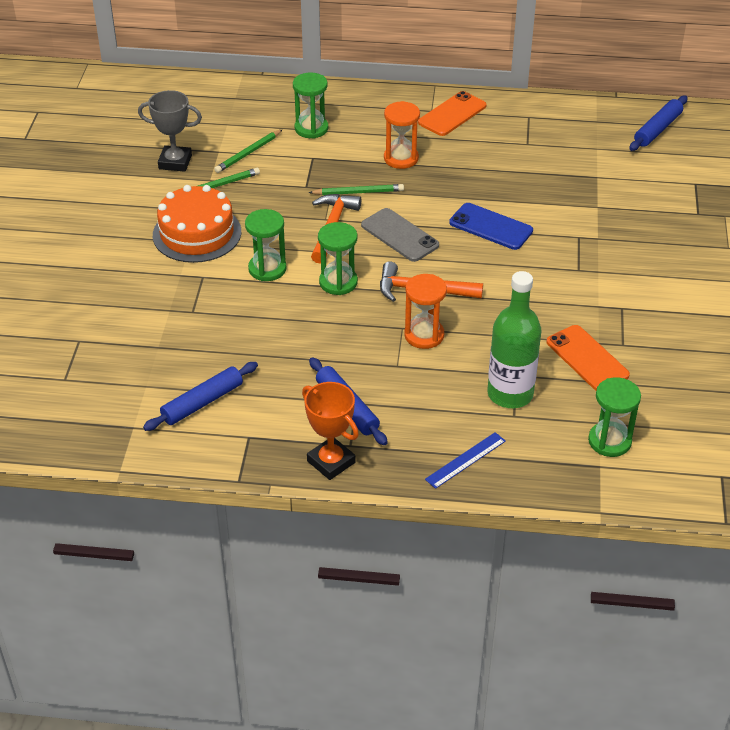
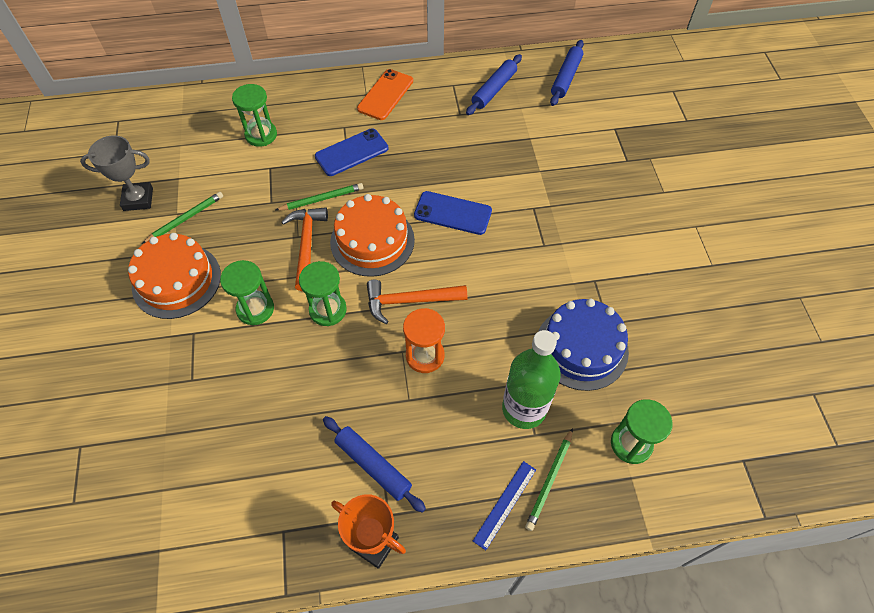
camera: 15 degrees left, 15 degrees up
blue rolling pin [143,362,258,431] -> blue rolling pin moved to [466,54,522,115]
green pencil [214,129,283,173] -> green pencil moved to [525,428,573,531]
grey phone [361,208,439,262] -> orange cake [330,194,415,277]
orange hourglass [384,101,420,169] -> blue phone [315,128,388,176]
orange phone [546,325,630,390] -> blue cake [538,299,629,391]

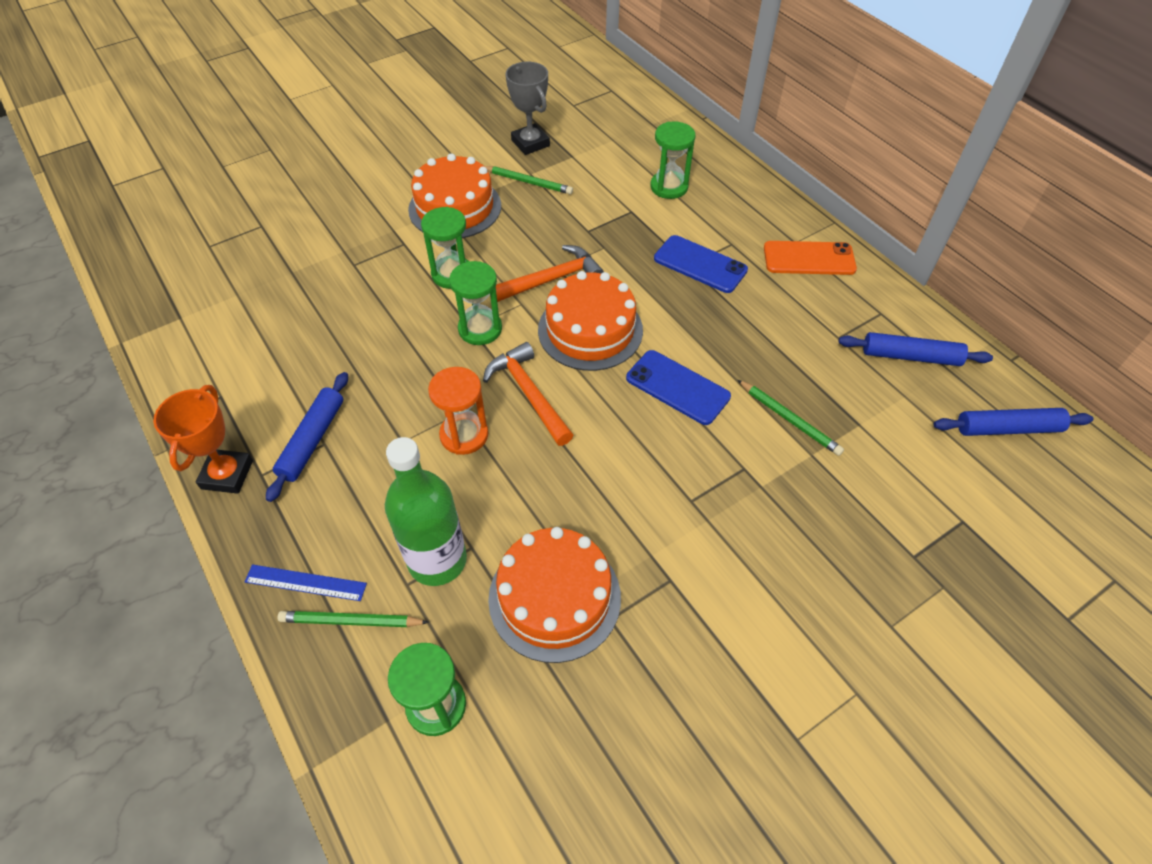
camera: 65 degrees right, 5 degrees down
green pencil [276,183,363,211] -> green pencil moved to [738,380,844,456]
blue phone [414,191,492,235] -> blue phone turned 45 degrees counterclockwise [626,350,731,425]
blue cake [538,299,629,391] -> orange cake [488,527,621,663]

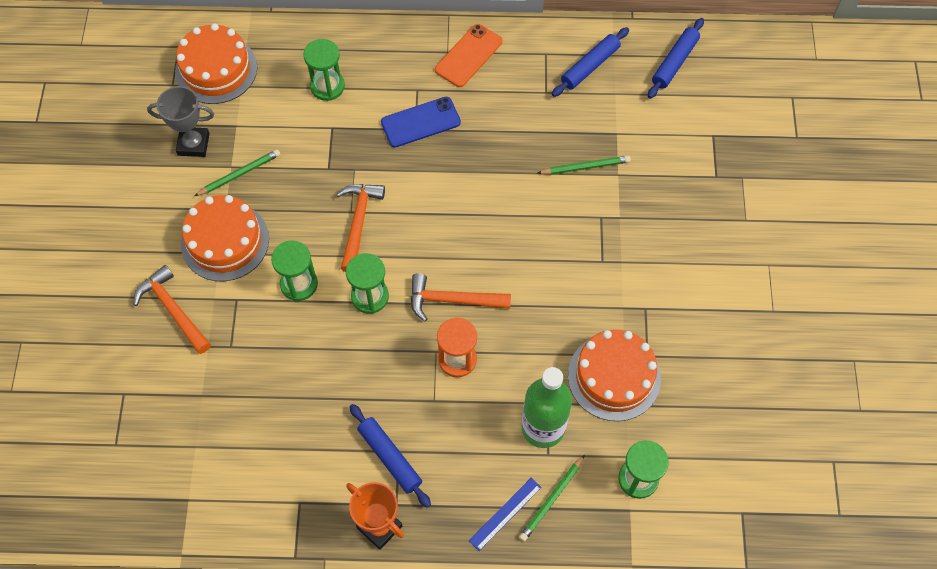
camera: 55 degrees left, 10 degrees up
orange cake [538,271,643,371] -> orange cake moved to [175,23,257,104]
blue phone [626,350,731,425] -> none
none -> orange hammer [134,265,211,354]

